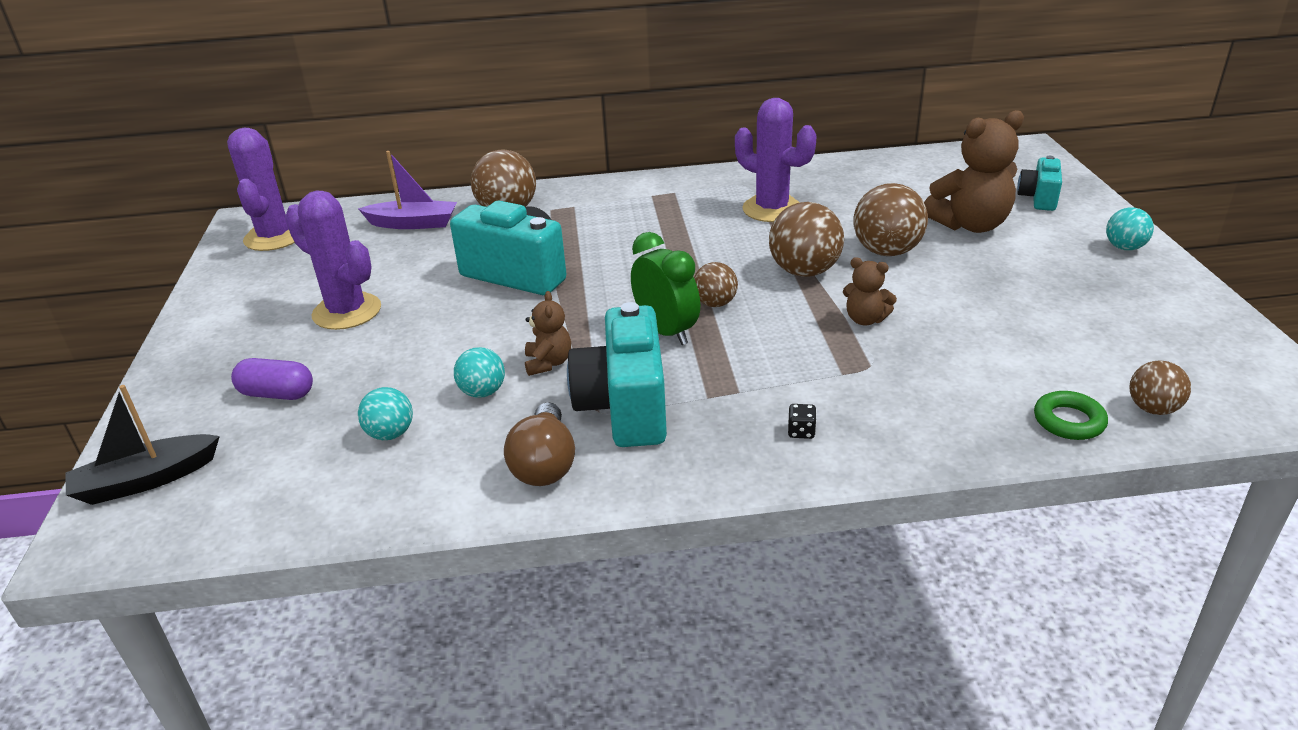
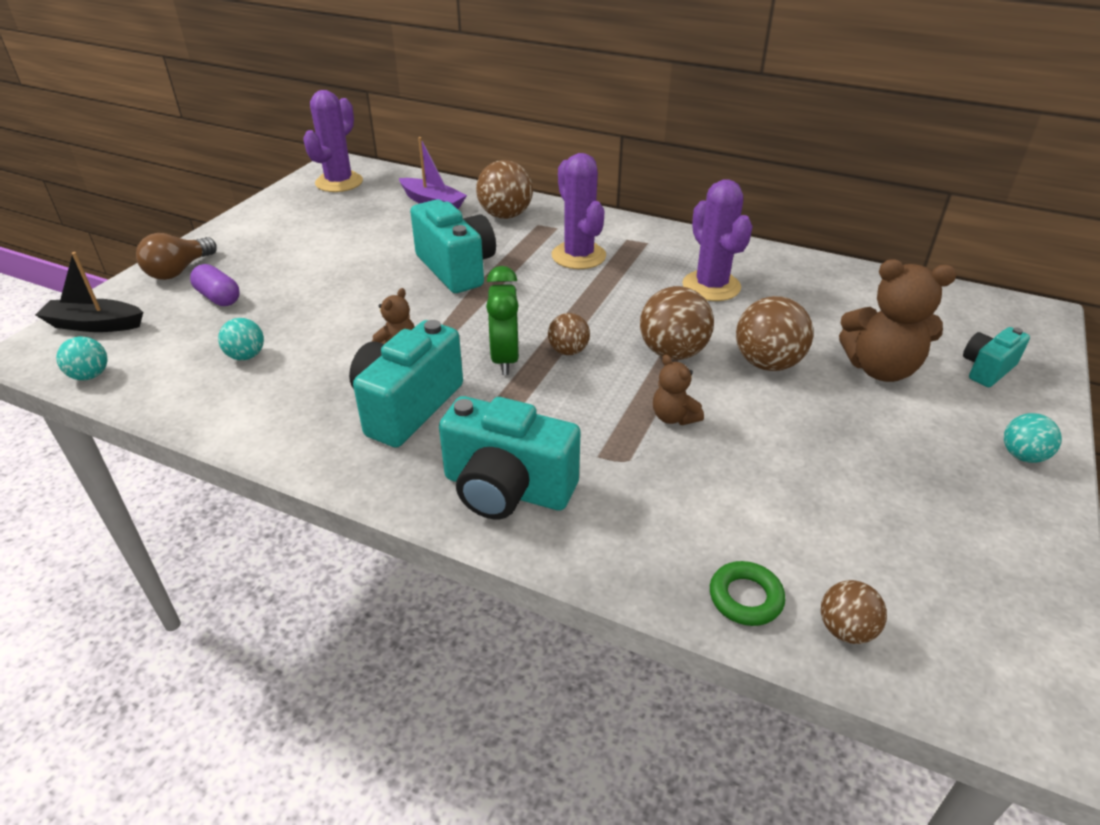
camera: 30 degrees right, 5 degrees up
purple cactus [285,191,381,330] -> purple cactus moved to [552,153,606,269]
turquoise ball [454,347,505,398] -> turquoise ball moved to [56,337,107,380]
brown light bulb [504,402,575,486] -> brown light bulb moved to [136,233,217,280]
black dice [788,404,817,439] -> turquoise camera [439,396,581,519]

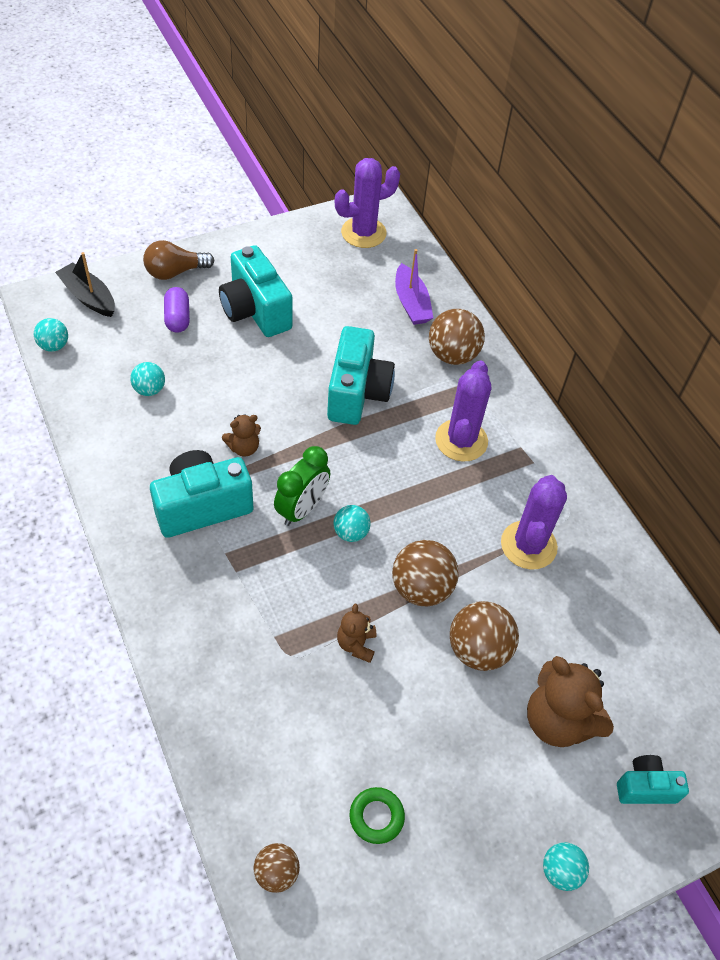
camera: 35 degrees right, 15 degrees up
turquoise camera [439,396,581,519] -> turquoise camera moved to [219,245,293,337]
brown ball [548,313,590,355] -> turquoise ball [333,505,371,542]
green ring [710,561,785,626] -> green ring moved to [349,787,405,844]

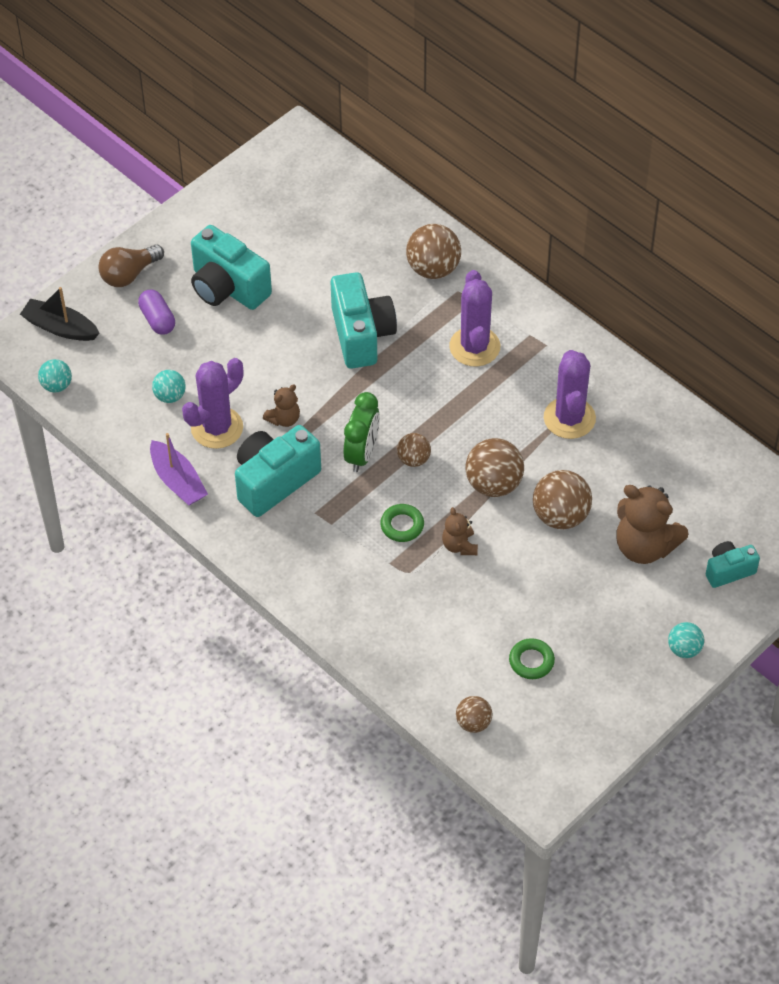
camera: 15 degrees left, 0 degrees up
turquoise ball [333,505,371,542] -> brown ball [397,433,431,467]
purple cactus [335,158,400,248] -> purple cactus moved to [182,358,243,449]
purple boat [395,249,433,325] -> purple boat moved to [150,433,208,506]
none -> green ring [380,504,424,542]

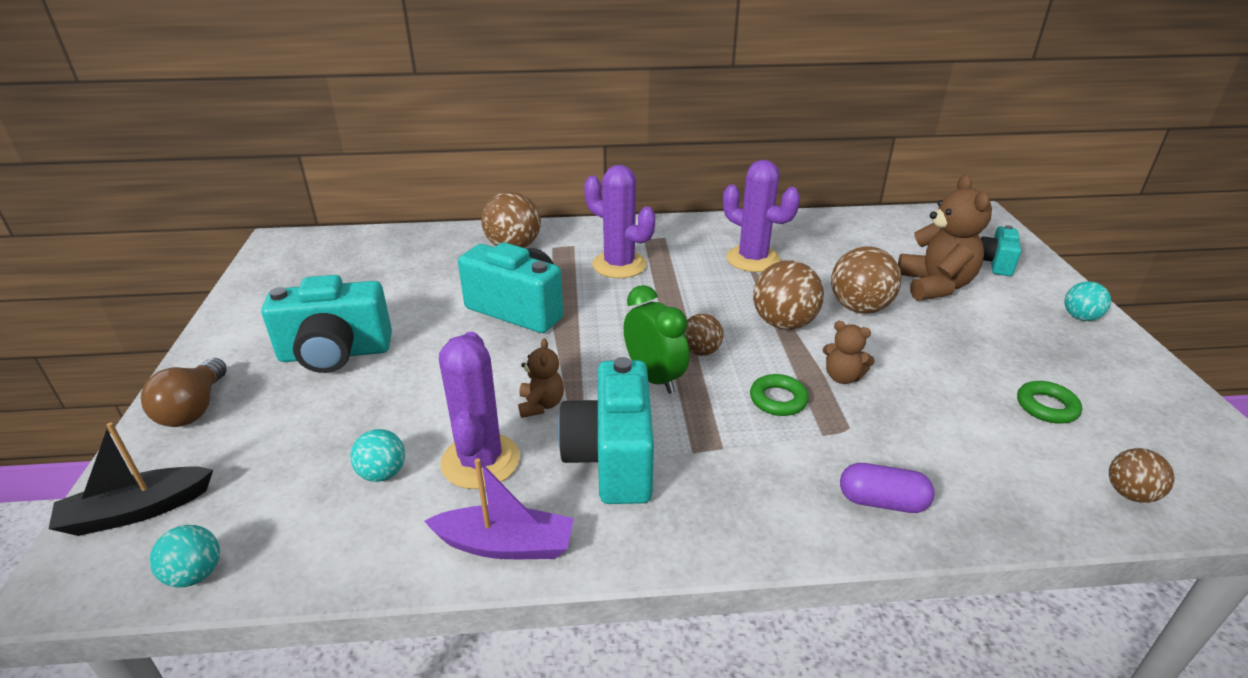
camera: 50 degrees left, 20 degrees down
purple capsule [138,289,175,335] -> purple capsule moved to [840,463,935,513]
brown teddy bear [616,485,688,564] -> brown teddy bear turned 75 degrees counterclockwise [898,175,992,301]

